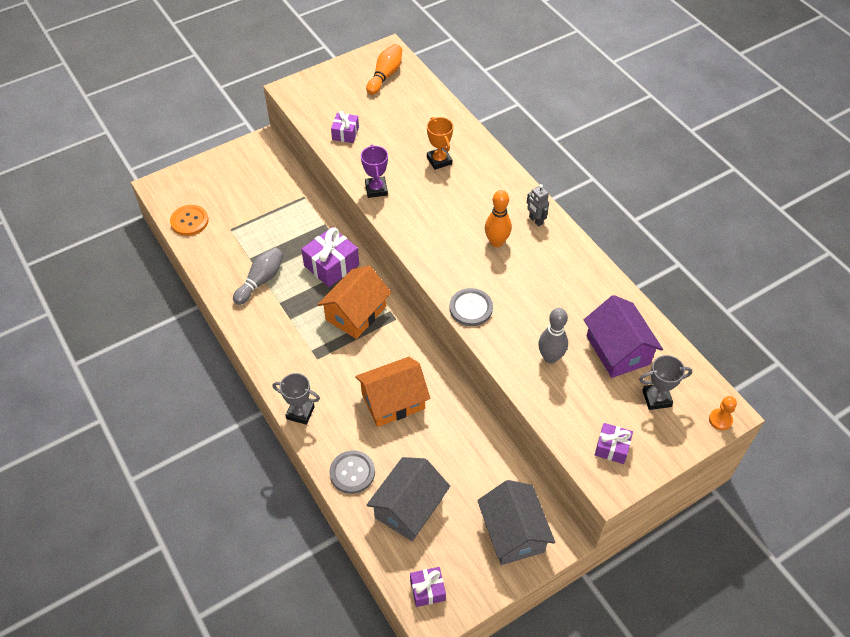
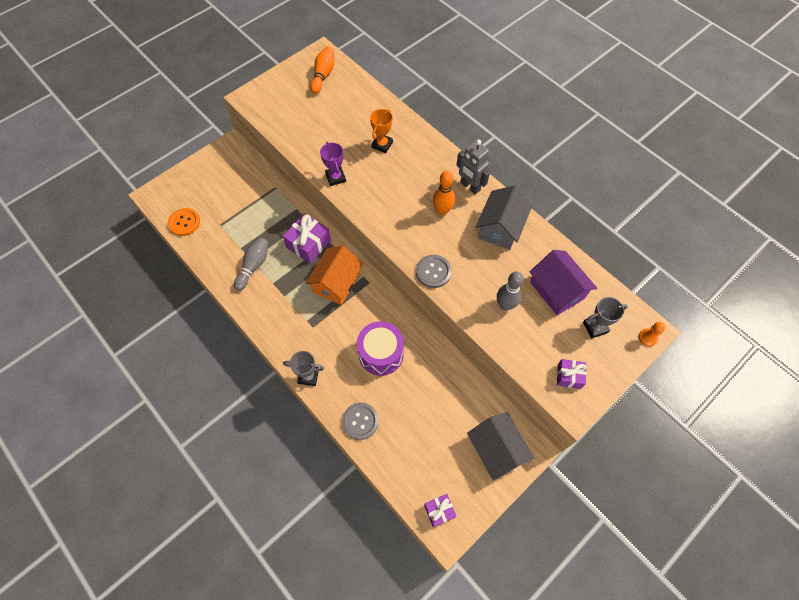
camera: 10 degrees left, 10 degrees up
purple gift [331,111,359,143] -> none
orange house [355,357,430,427] -> purple drum [357,321,404,376]
grey house [367,457,450,541] -> grey house moved to [476,185,533,250]
orange trophy [427,117,453,170] -> orange trophy turned 60 degrees clockwise [370,109,393,153]
grey robot [527,184,549,226] -> grey robot [456,140,490,195], size x1.61

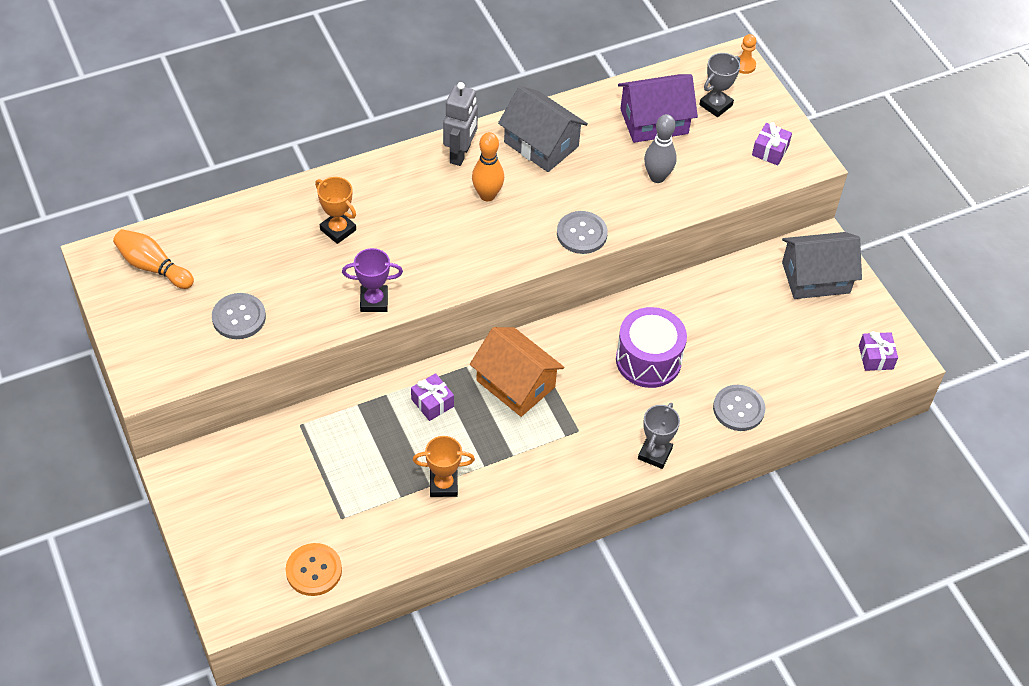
camera: 75 degrees left, 10 degrees down
grey bowling pin [234,238,268,291] -> orange trophy [413,436,475,497]
purple gift [283,213,331,263] -> purple gift [411,373,454,421], size x0.59
grey robot [456,140,490,195] -> grey robot turned 45 degrees counterclockwise [443,82,478,166]
grey trophy [583,297,628,338] -> grey trophy turned 45 degrees clockwise [699,53,740,117]
none -> grey button [212,293,266,339]

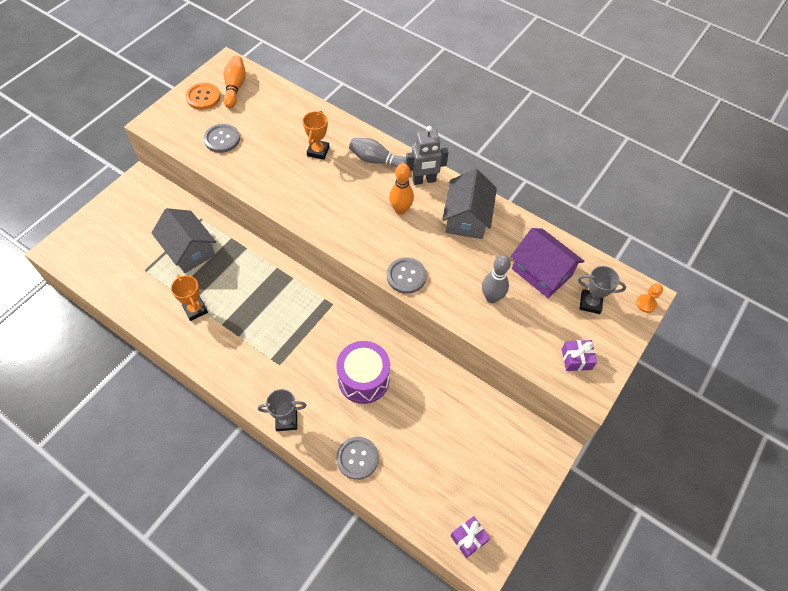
camera: 60 degrees right, 5 degrees up
orange button [286,543,342,596] -> orange button moved to [185,83,221,110]
purple trophy [342,248,403,312] -> none
purple gift [411,373,454,421] -> none
orange house [470,327,564,417] -> none
grey house [782,232,862,299] -> grey house moved to [152,208,216,273]
none -> grey bowling pin [349,138,406,168]

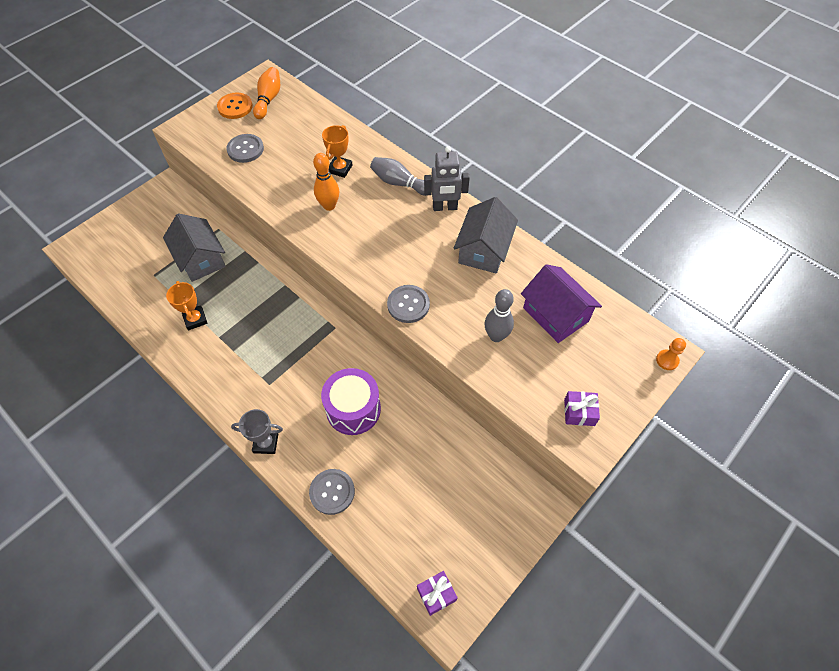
camera: 10 degrees right, 0 degrees up
orange bowling pin [389,163,414,215] -> orange bowling pin moved to [313,153,339,211]
grey trophy [578,266,626,314] -> none

